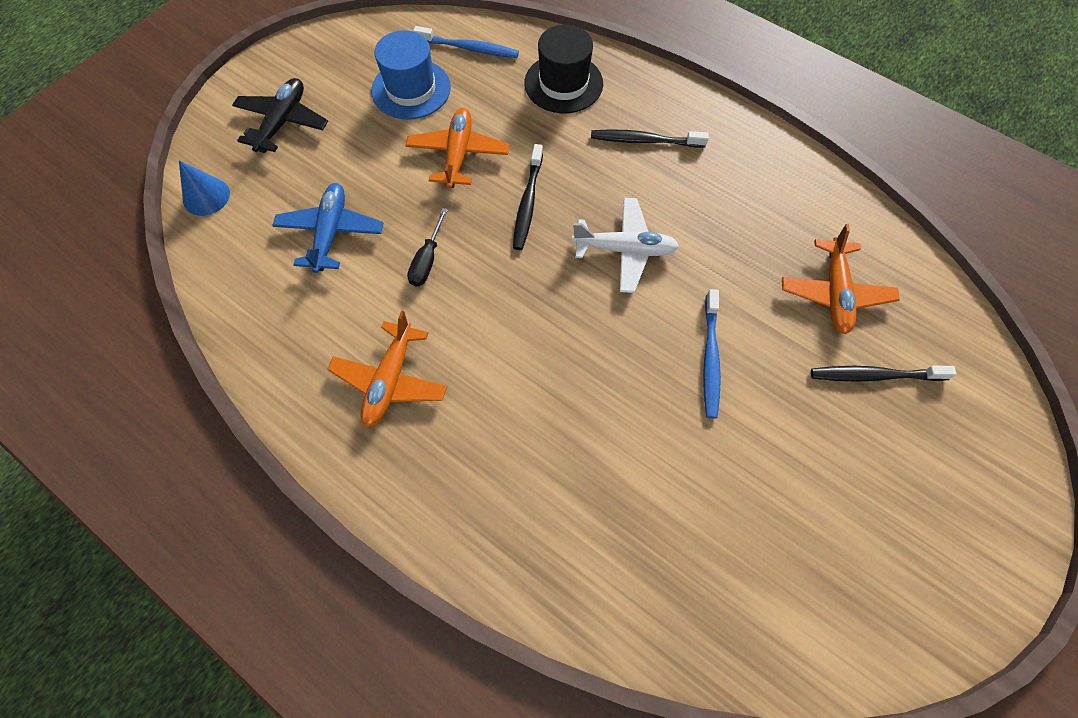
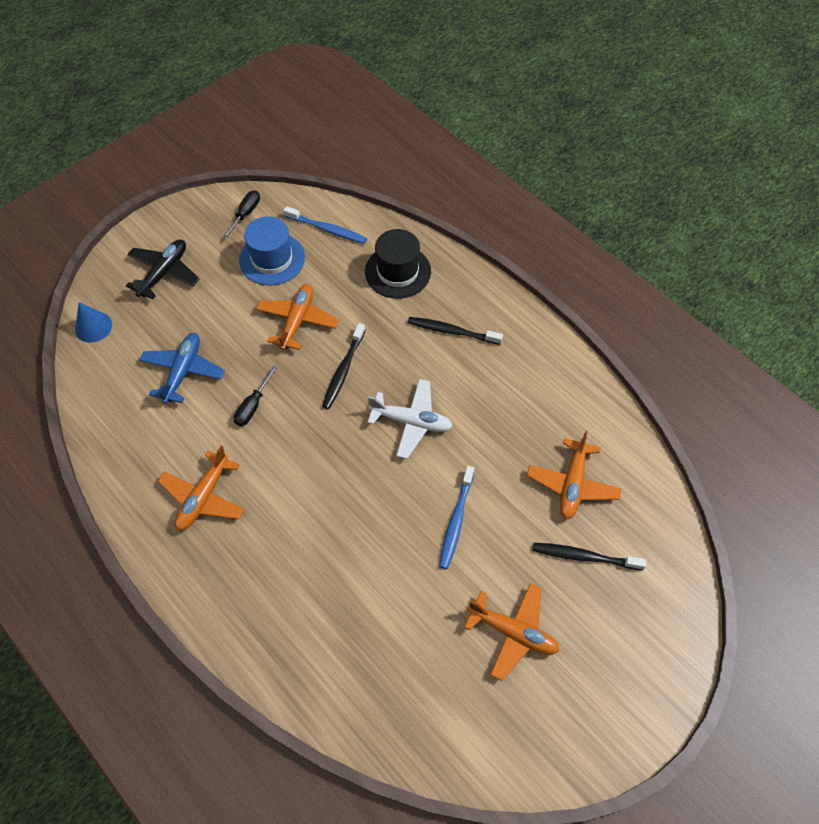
camera: 10 degrees right, 5 degrees down
none -> black screwdriver [222,190,260,239]
none -> orange plane [464,583,560,681]

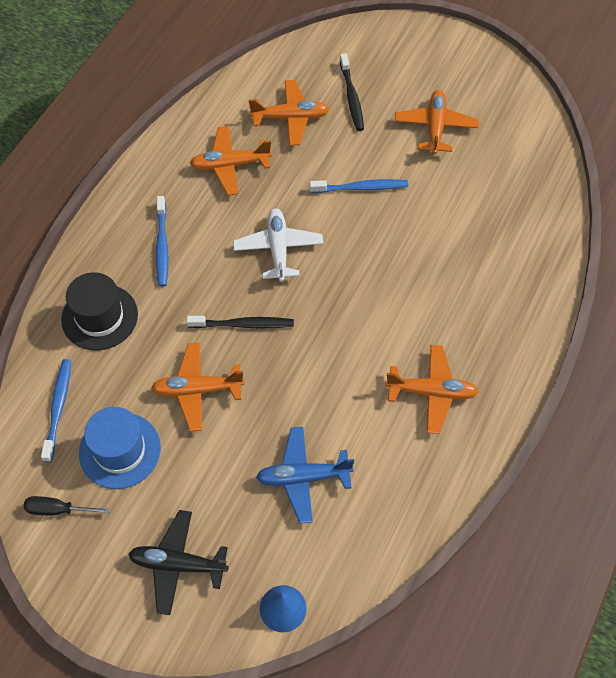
camera: 110 degrees left, 0 degrees up
black screwdriver [234,366,278,426] -> none
black toothbrush [408,317,503,345] -> blue toothbrush [156,196,168,287]
none -> orange plane [190,126,272,195]

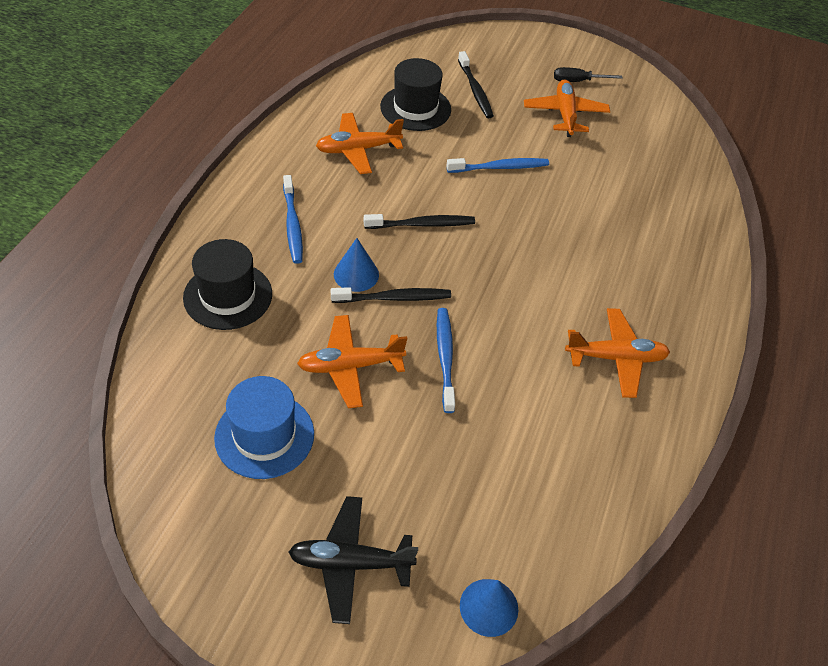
camera: 10 degrees left, 10 degrees down
black screwdriver [24,496,110,516] -> black screwdriver moved to [554,67,623,82]
blue toothbrush [41,359,71,462] -> blue toothbrush moved to [437,308,455,413]
white plane [233,208,323,282] -> black toothbrush [364,214,475,229]
orange plane [249,80,329,146] -> black hat [380,58,451,131]
blue plane [256,427,354,524] -> none
none -> blue cone [334,238,379,292]

